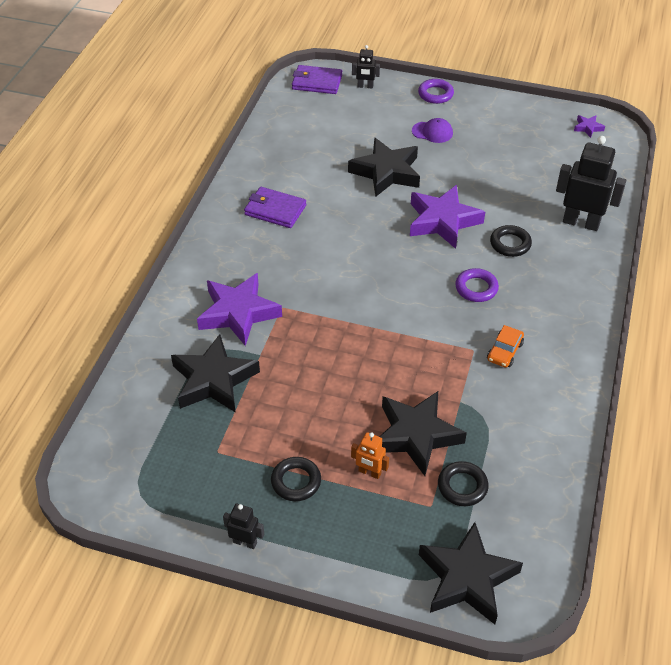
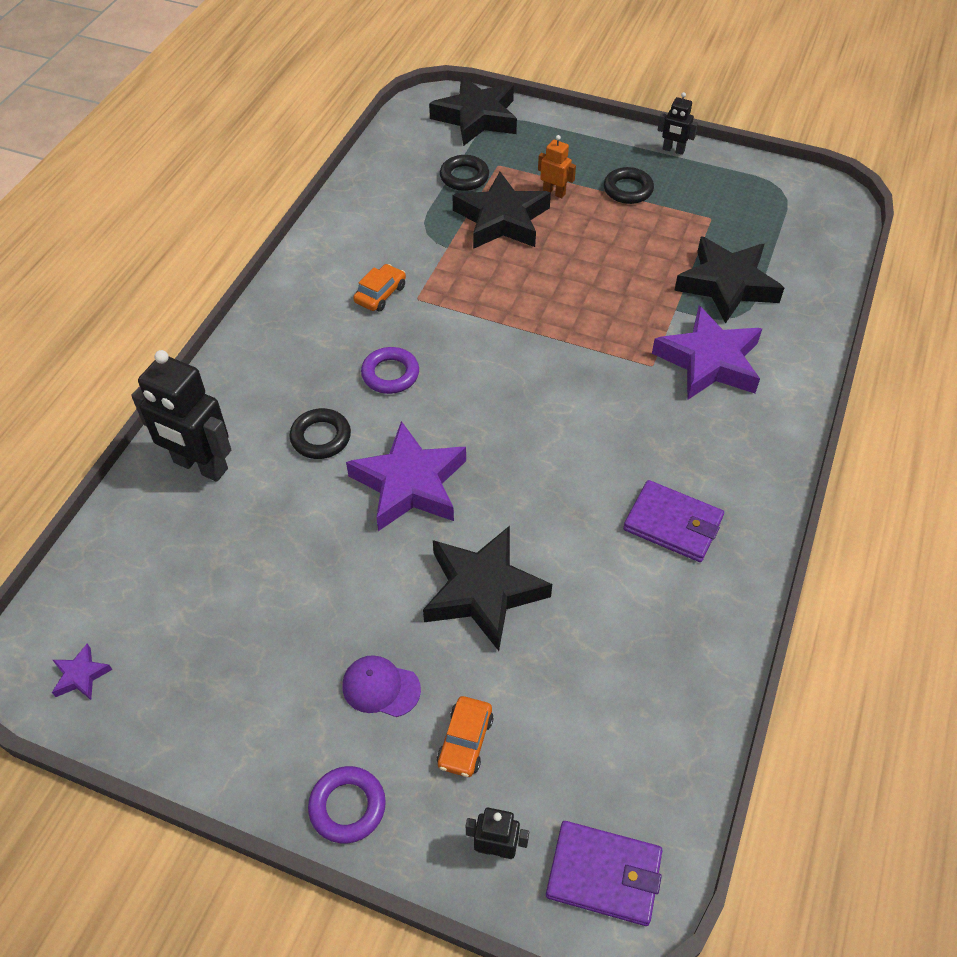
camera: 175 degrees left, 5 degrees up
none -> orange car [437,696,494,777]

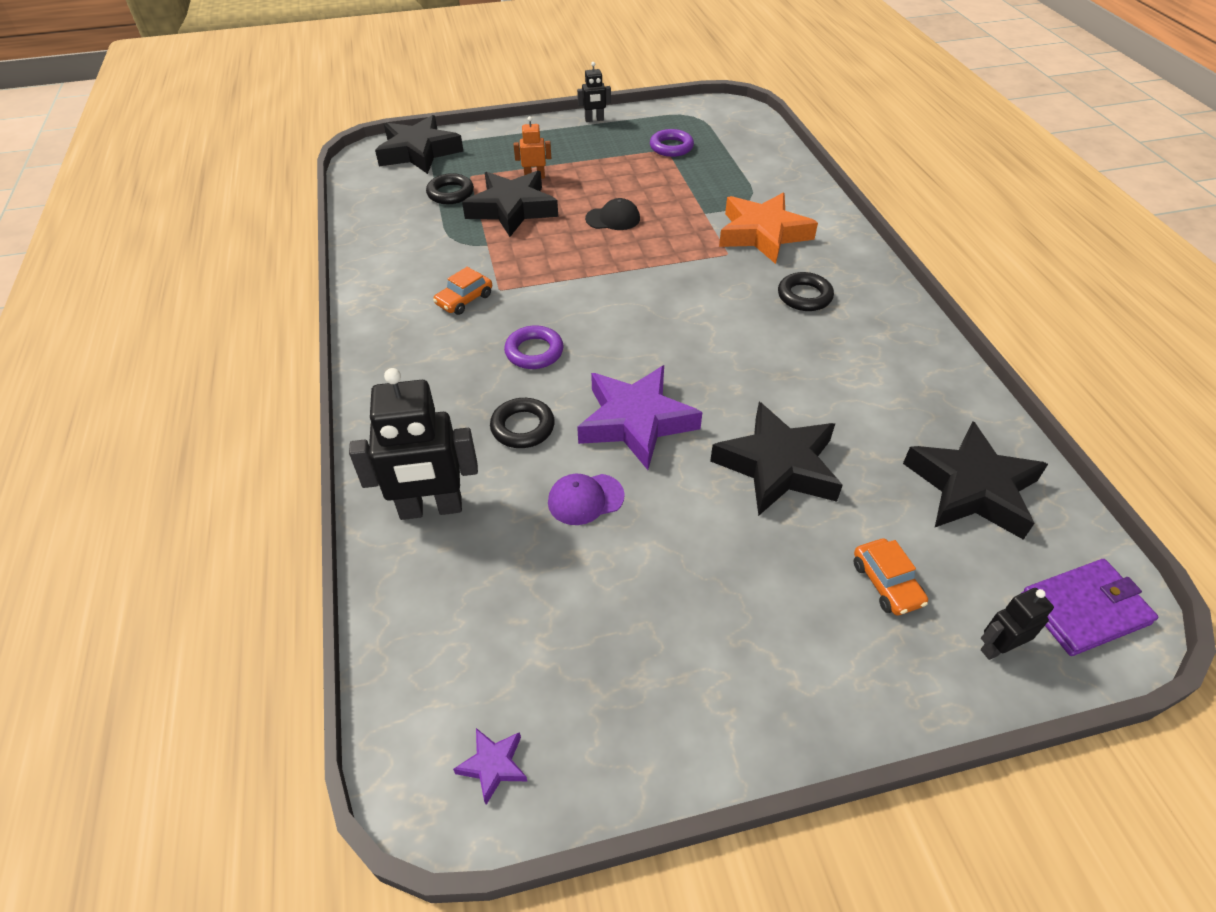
camera: 35 degrees left, 5 degrees down
purple ring [308,766,386,844] -> purple ring moved to [650,129,694,157]
purple cap [342,655,421,717] -> purple cap moved to [548,474,625,525]
orange car [353,264,406,312] -> orange car turned 135 degrees counterclockwise [433,267,492,315]
black ring [604,167,654,204] -> black ring moved to [778,272,834,311]
purple wallet [623,480,724,562] -> none
purple star [652,306,762,400] -> orange star [719,193,818,264]
black star [674,237,784,324] -> black star moved to [903,421,1048,540]
none -> black cap [585,198,640,230]

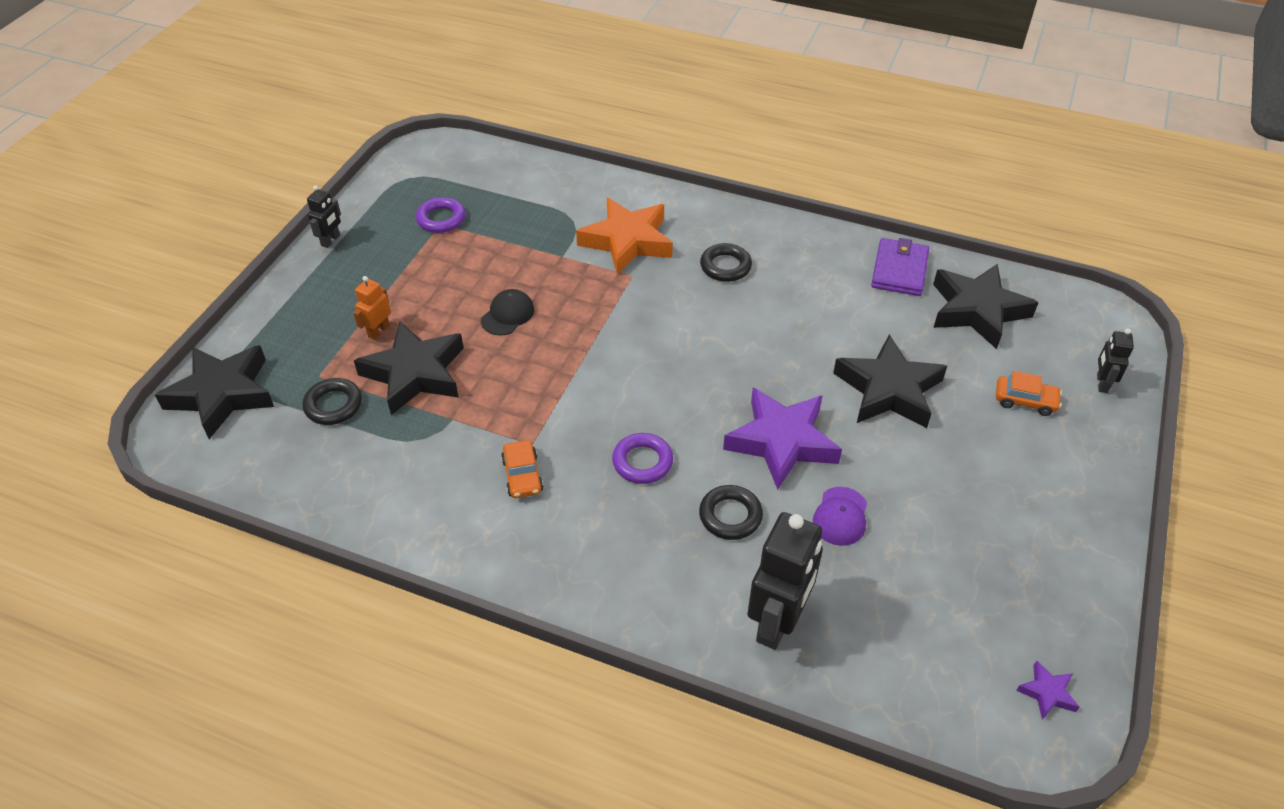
camera: 55 degrees left, 0 degrees up
purple wallet [1022,559,1158,656] -> purple wallet moved to [871,238,929,296]

